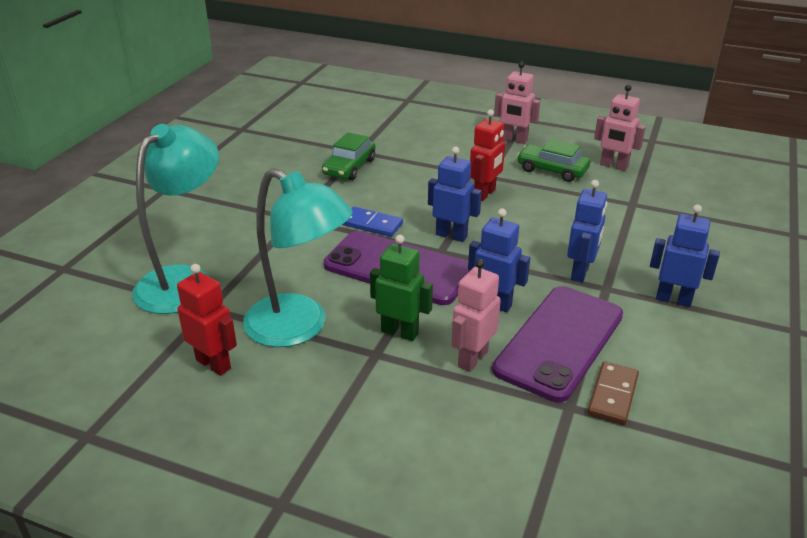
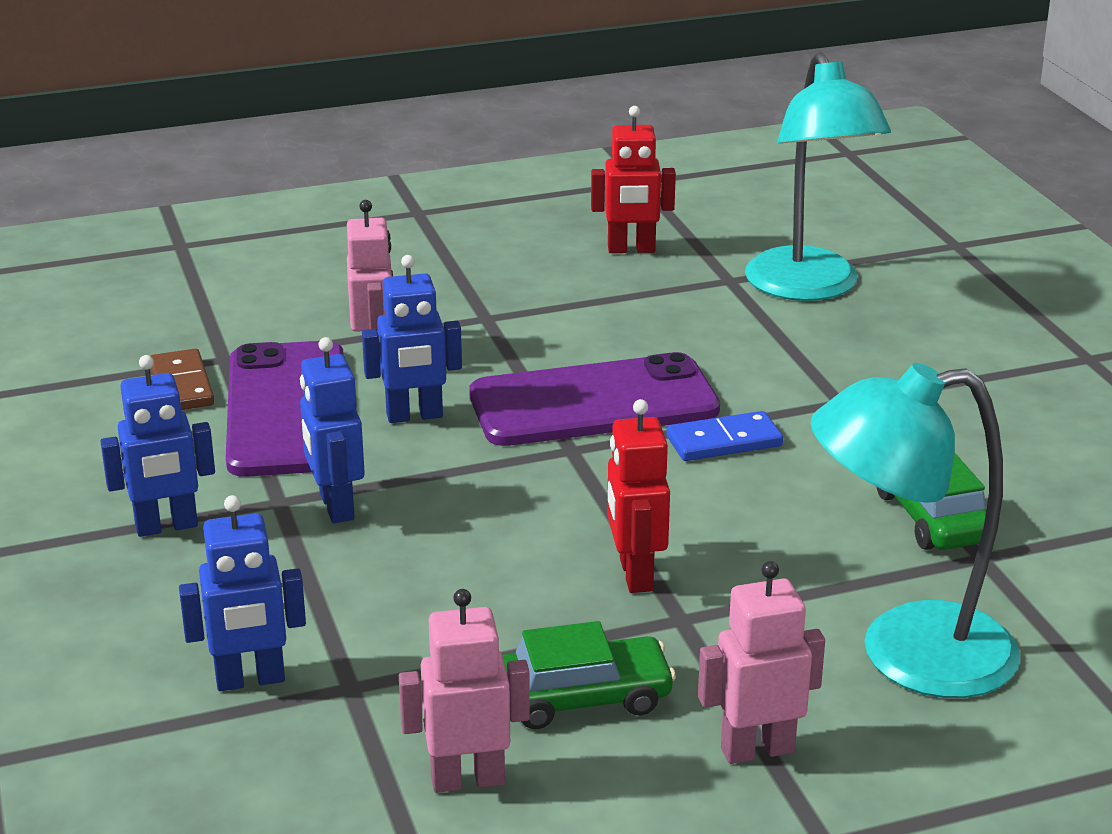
camera: 140 degrees right, 5 degrees down
turquoise lamp [243,168,353,347] -> turquoise lamp moved to [811,363,1020,698]
green robot [370,235,433,341] -> none
blue robot [428,147,482,242] -> blue robot moved to [179,495,306,691]

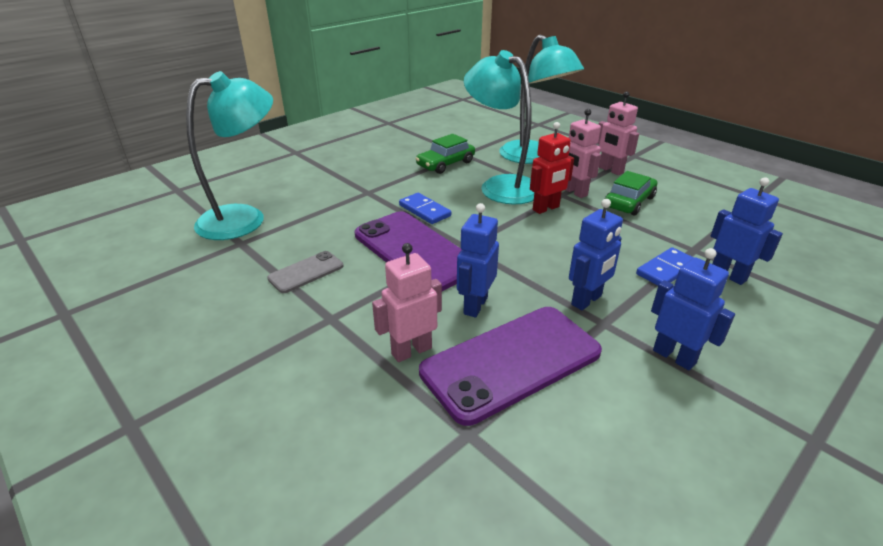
camera: 115 degrees left, 5 degrees up
brown domino [151,349,214,410] -> none
blue robot [362,255,462,423] -> blue robot turned 120 degrees counterclockwise [457,203,499,318]
pink robot [399,589,530,793] -> pink robot moved to [566,109,601,198]
green car [502,621,676,729] -> green car turned 75 degrees clockwise [605,171,657,215]
red robot [591,106,676,253] -> none
none -> grey phone [267,251,343,293]
none -> turquoise lamp [464,50,534,205]
none -> blue domino [636,247,694,286]

